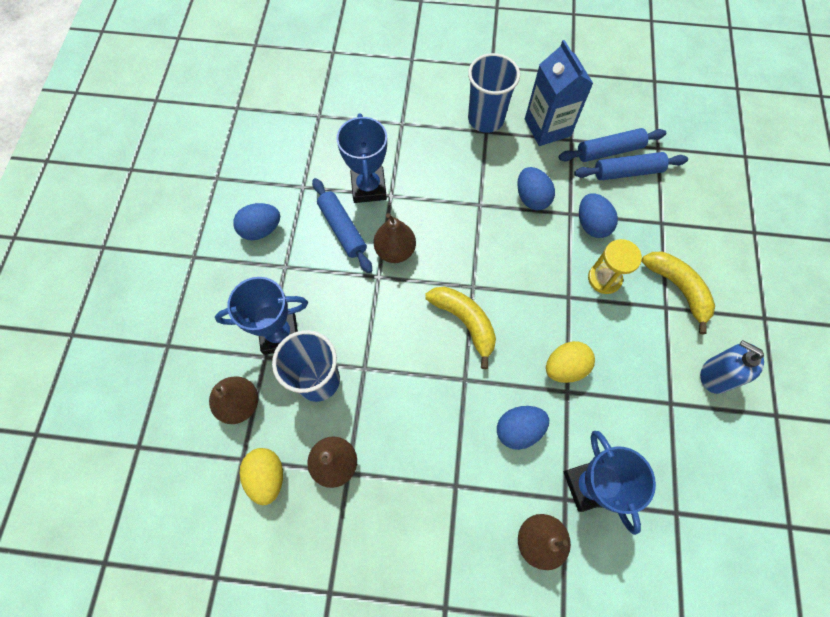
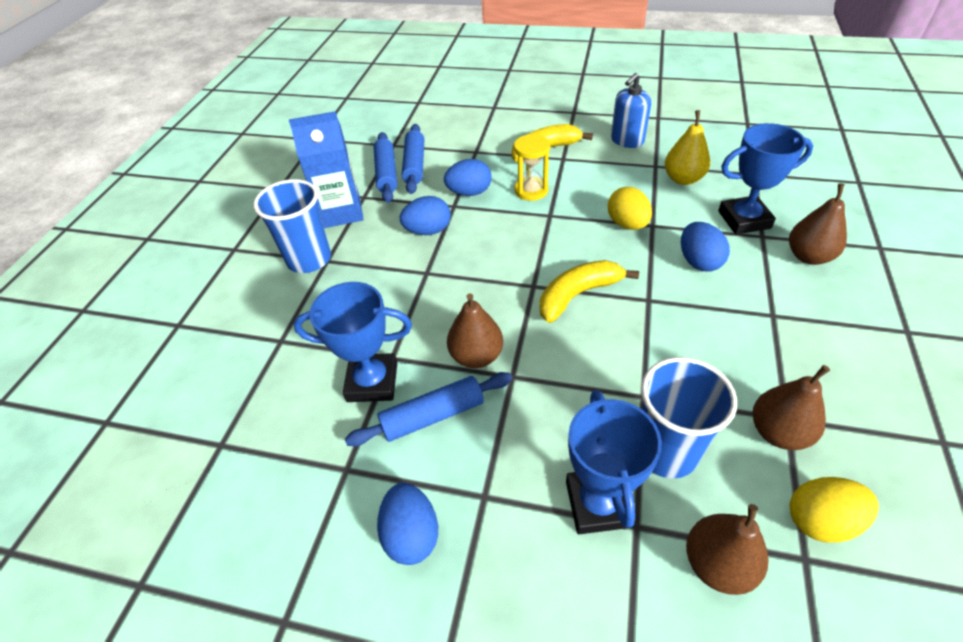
camera: 80 degrees left, 20 degrees down
none -> yellow pear [665,110,710,185]

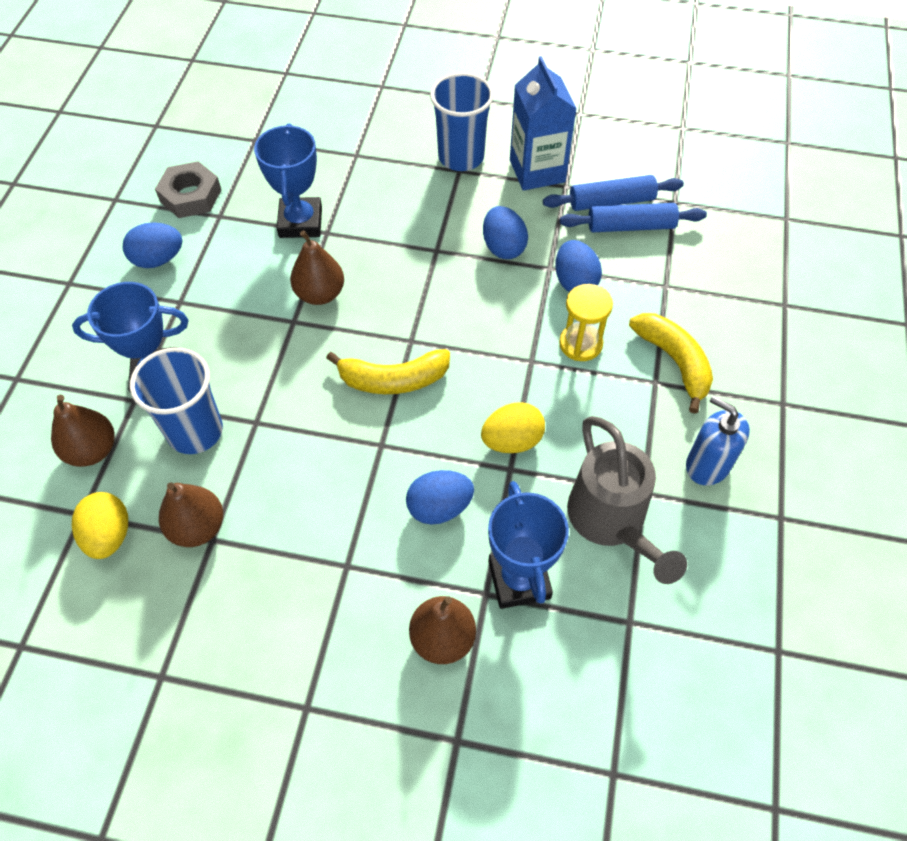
camera: 85 degrees right, 10 degrees up
blue rolling pin [345,372,512,446] -> none
yellow banana [540,260,639,323] -> yellow banana turned 120 degrees clockwise [326,349,450,394]
yellow pear [665,110,710,185] -> grey watering can [567,416,687,584]
none -> grey nut [155,161,221,218]

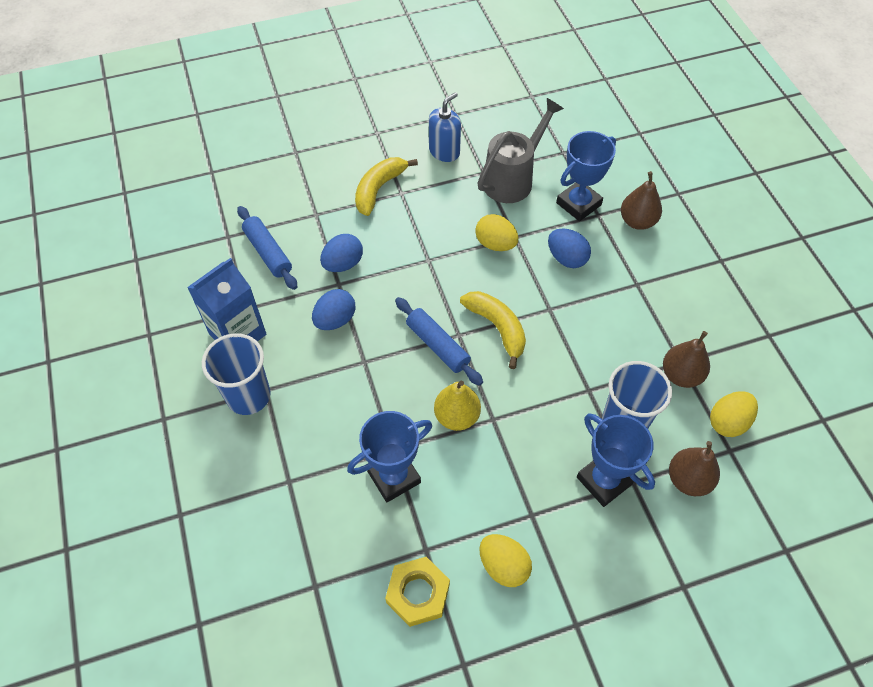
camera: 120 degrees left, 0 degrees up
blue egg [123,222,182,268] -> yellow egg [479,534,532,587]
grey nut [155,161,221,218] -> yellow nut [385,557,450,627]
brown pear [290,230,344,305] -> yellow pear [434,381,481,431]
blue rolling pin [543,175,684,211] -> blue rolling pin moved to [395,297,483,386]
yellow hourglass [559,284,613,361] -> none
blue soap dispenser [686,396,750,486] -> blue soap dispenser turned 150 degrees counterclockwise [429,92,461,162]

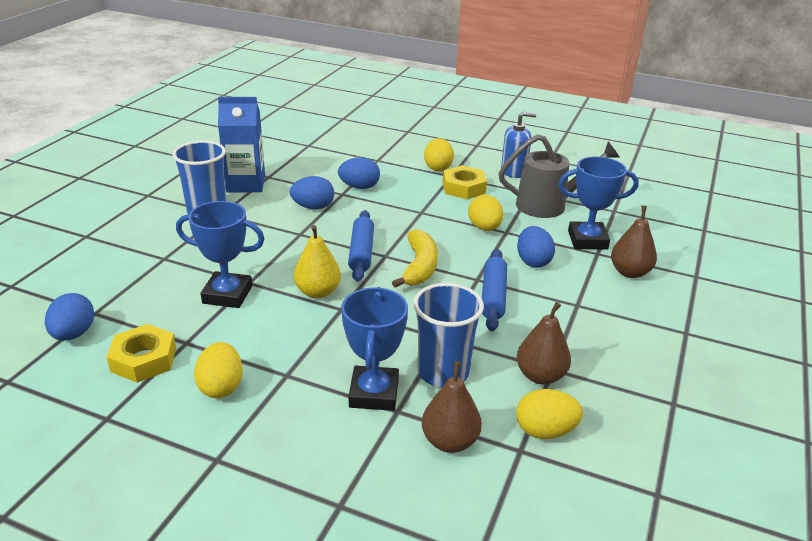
camera: 40 degrees right, 25 degrees down
blue rolling pin [237,206,297,290] -> blue rolling pin moved to [482,249,507,331]
yellow banana [355,157,418,216] -> yellow egg [424,138,454,171]
none -> blue egg [45,293,94,341]
none -> yellow nut [443,165,487,199]

